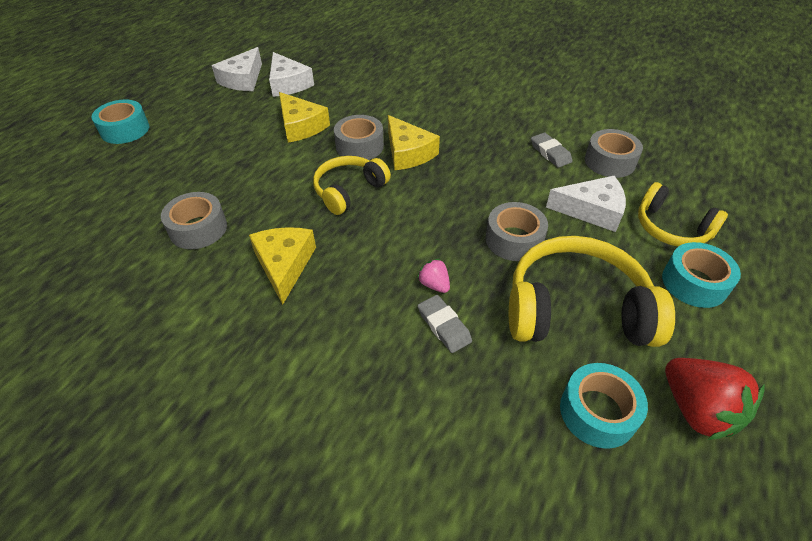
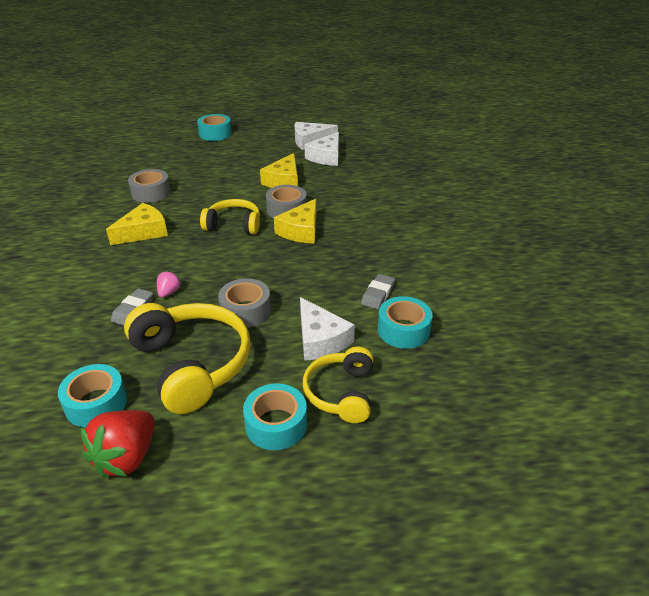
camera: 55 degrees right, 10 degrees down
grey tape [585,129,643,178] -> turquoise tape [378,296,433,349]

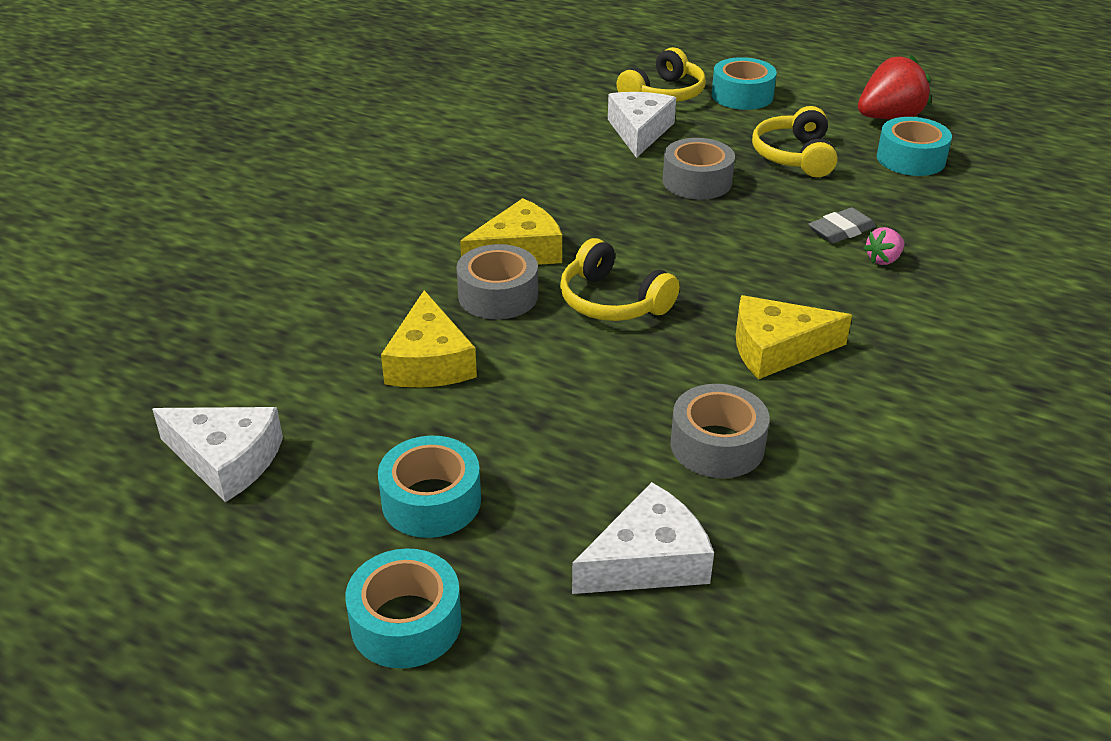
camera: 145 degrees left, 0 degrees up
yellow headphones [124,303,251,414] -> yellow headphones [752,106,837,177], size x0.61
pink strawberry [157,270,181,297] -> pink strawberry moved to [863,227,904,265]
yellow cheese [260,153,298,188] -> yellow cheese turned 120 degrees clockwise [381,290,477,388]
white cheese [305,132,339,166] -> white cheese moved to [572,482,714,594]
grey eraser [361,274,395,309] -> none
turquoise tape [378,296,433,349] -> turquoise tape moved to [378,436,481,538]

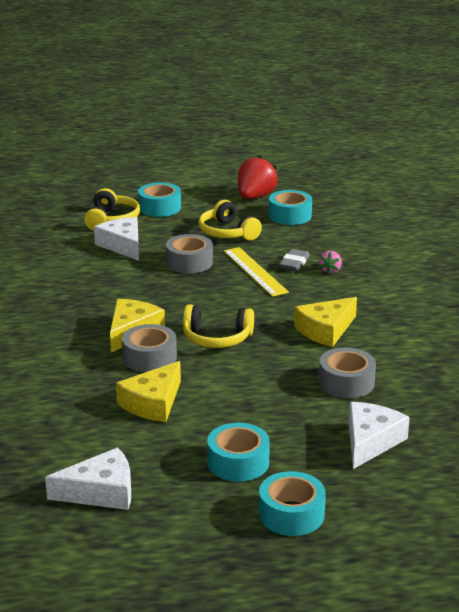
camera: 35 degrees left, 10 degrees down
yellow cheese [381,290,477,388] -> yellow cheese turned 75 degrees clockwise [116,361,181,422]
none -> yellow ruler [224,247,289,297]

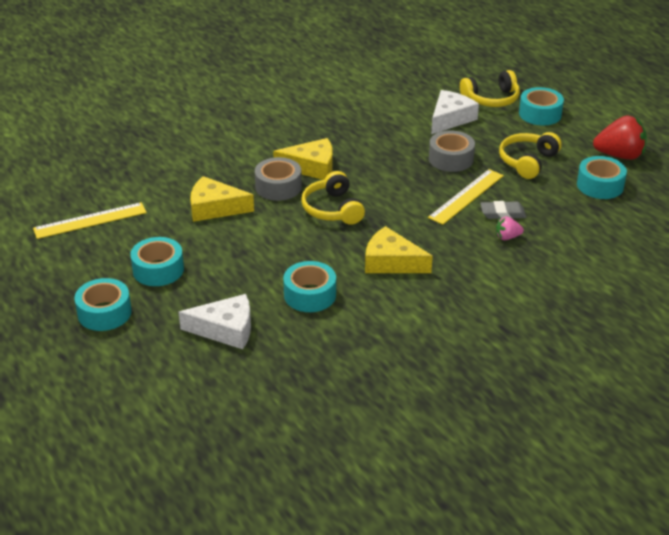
camera: 65 degrees right, 10 degrees up
white cheese [45,448,131,510] -> yellow ruler [33,202,147,239]
grey tape [319,347,376,398] -> turquoise tape [283,261,336,312]

